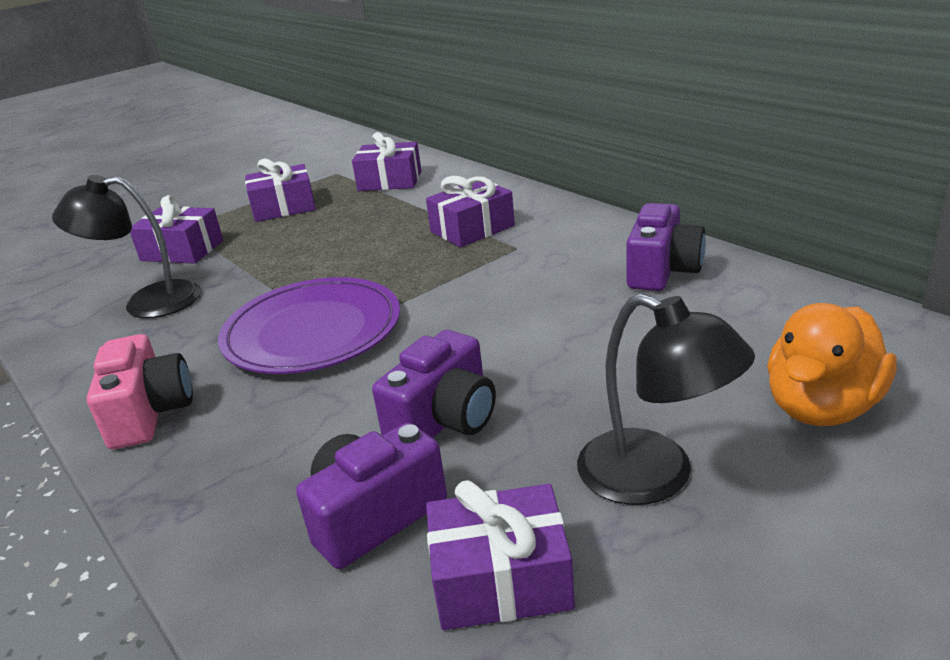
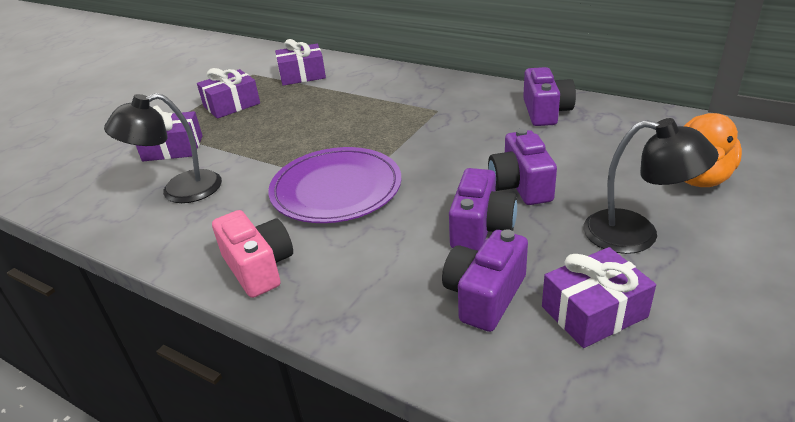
camera: 20 degrees left, 5 degrees up
purple gift [426,176,515,247] -> none
none -> purple camera [488,128,557,205]

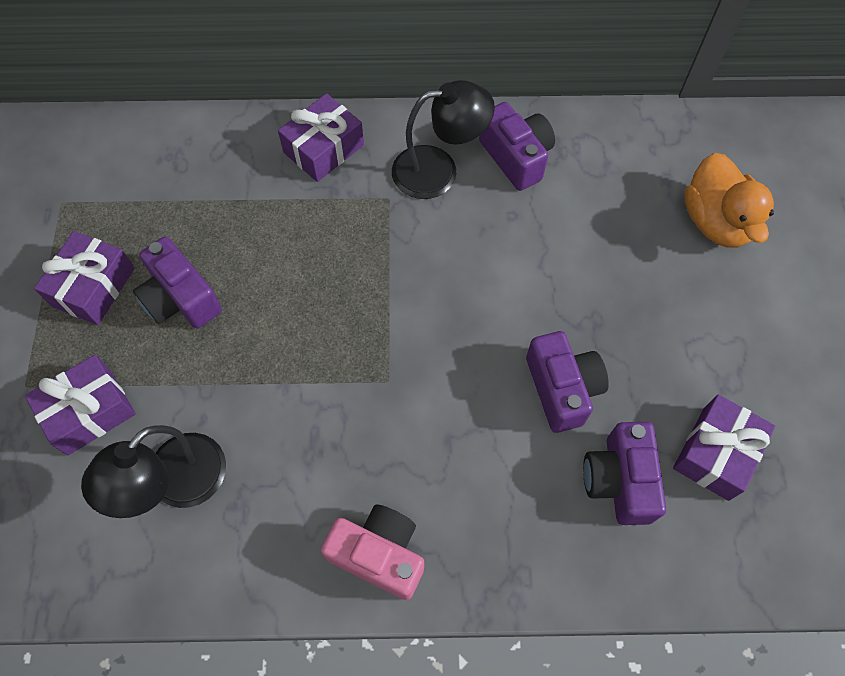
camera: 35 degrees left, 30 degrees up
purple plate [268,147,401,223] -> none
purple gift [275,39,326,86] -> purple gift moved to [278,93,364,182]
purple camera [488,128,557,205] -> purple camera moved to [133,237,222,328]
black lamp [583,118,719,254] -> black lamp moved to [392,80,495,199]

